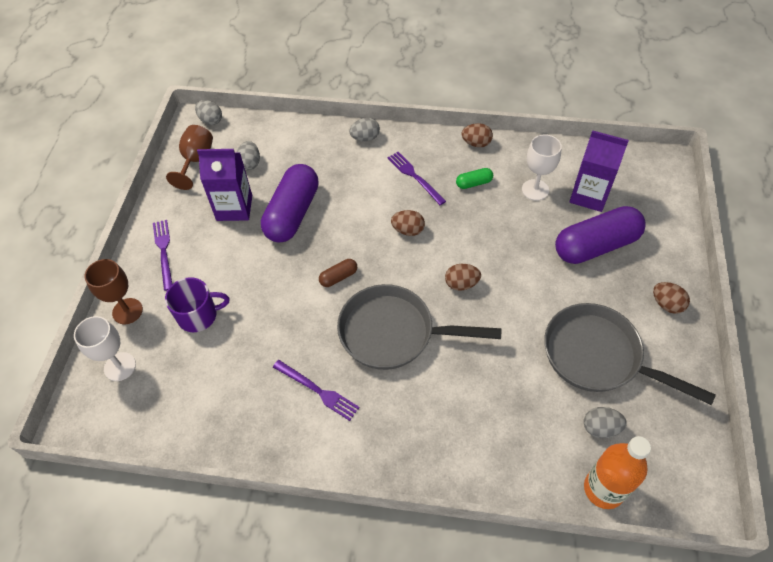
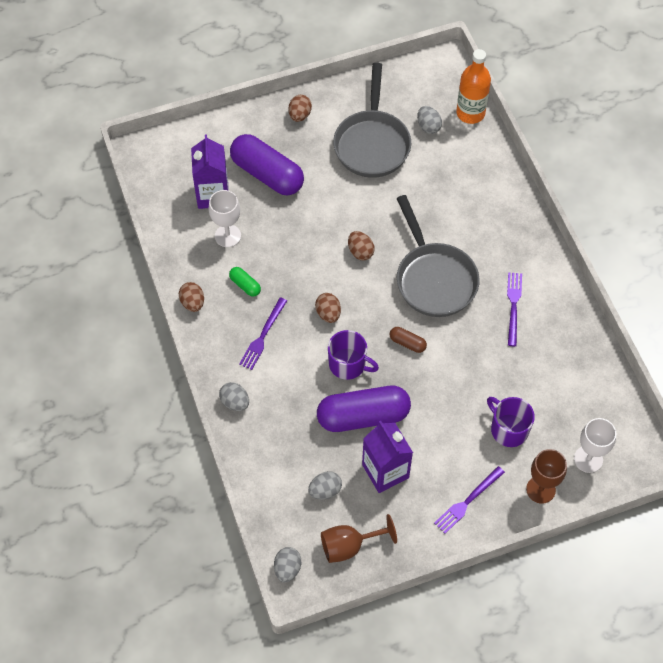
camera: 120 degrees left, 5 degrees up
none -> purple mug [328,330,379,380]

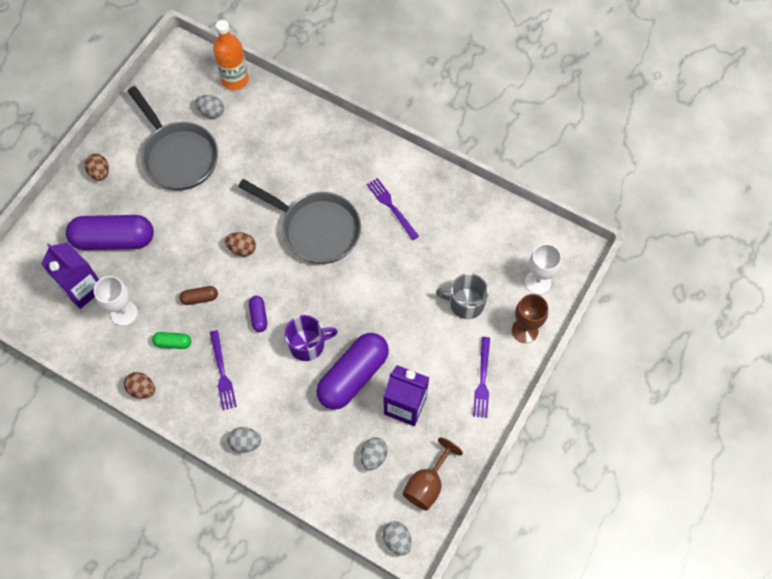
camera: 40 degrees left, 5 degrees up
brown egg [315,293,341,323] -> purple capsule [249,296,267,332]
brown capsule [390,327,427,353] -> brown capsule moved to [180,286,218,305]
purple mug [487,397,535,447] -> grey mug [436,273,489,319]

